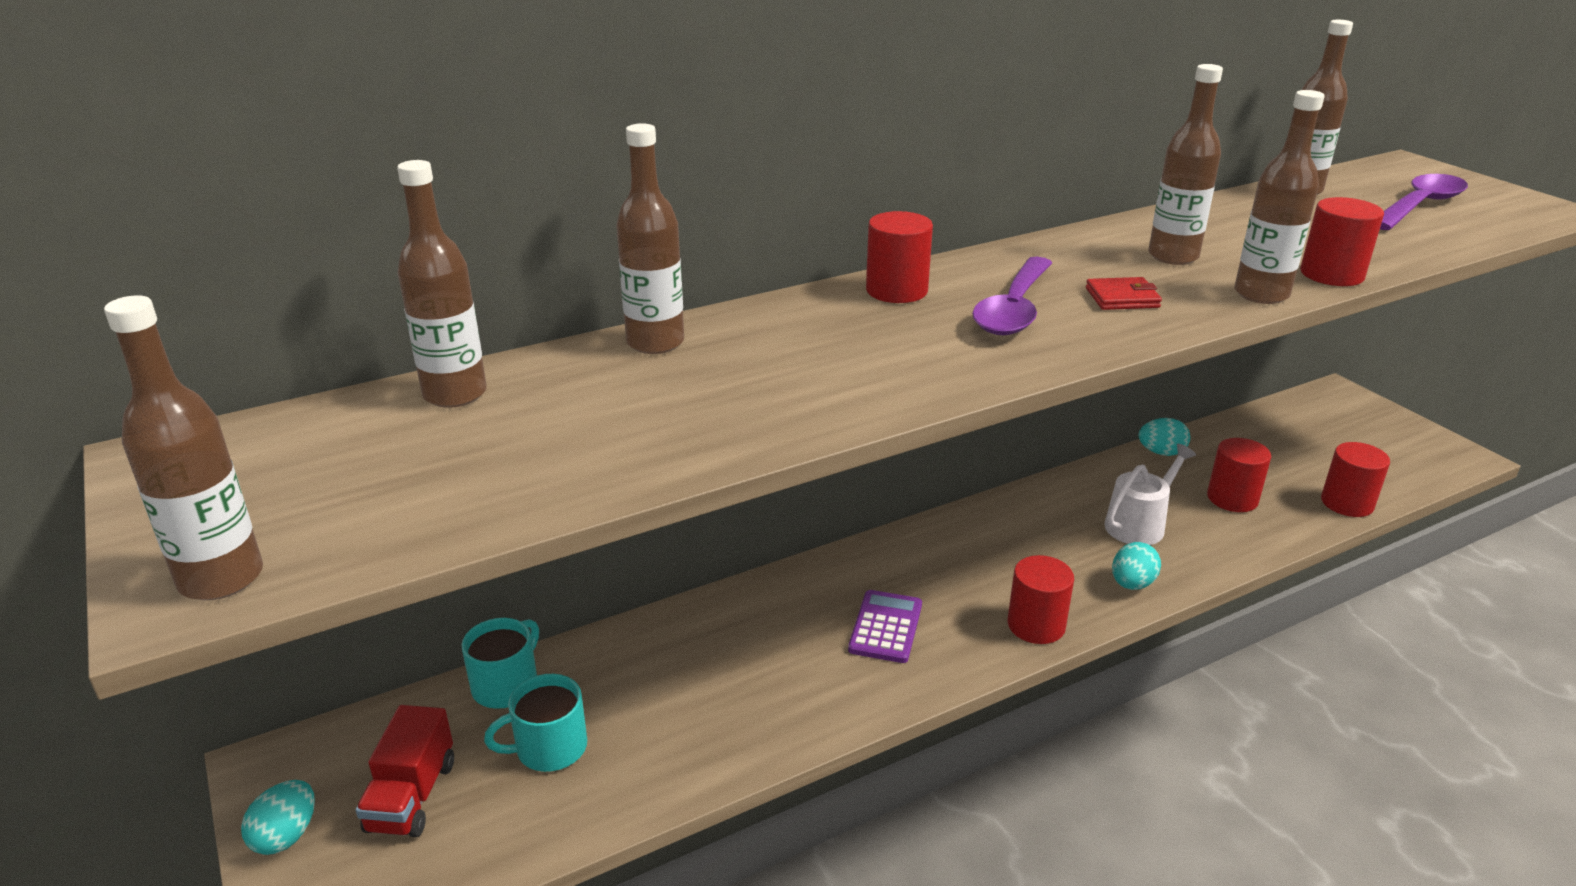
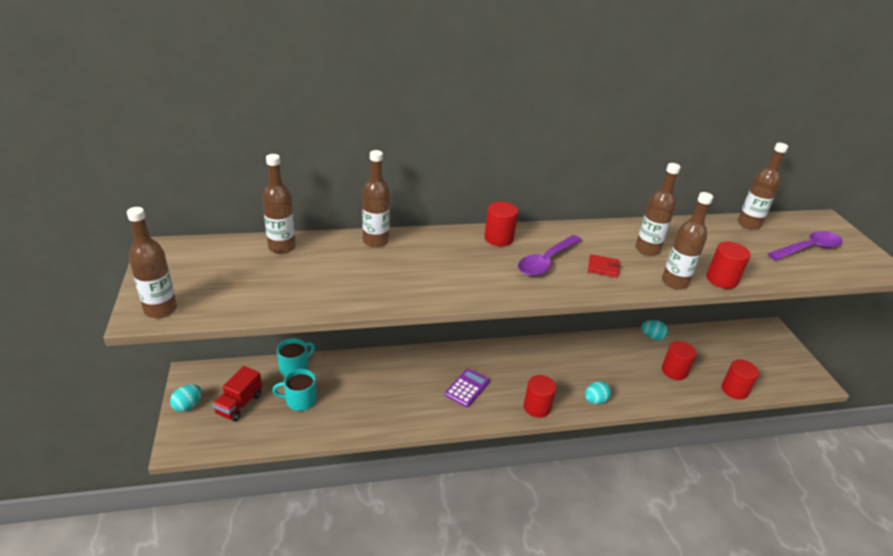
camera: 15 degrees right, 5 degrees up
white watering can [1105,444,1196,545] -> none

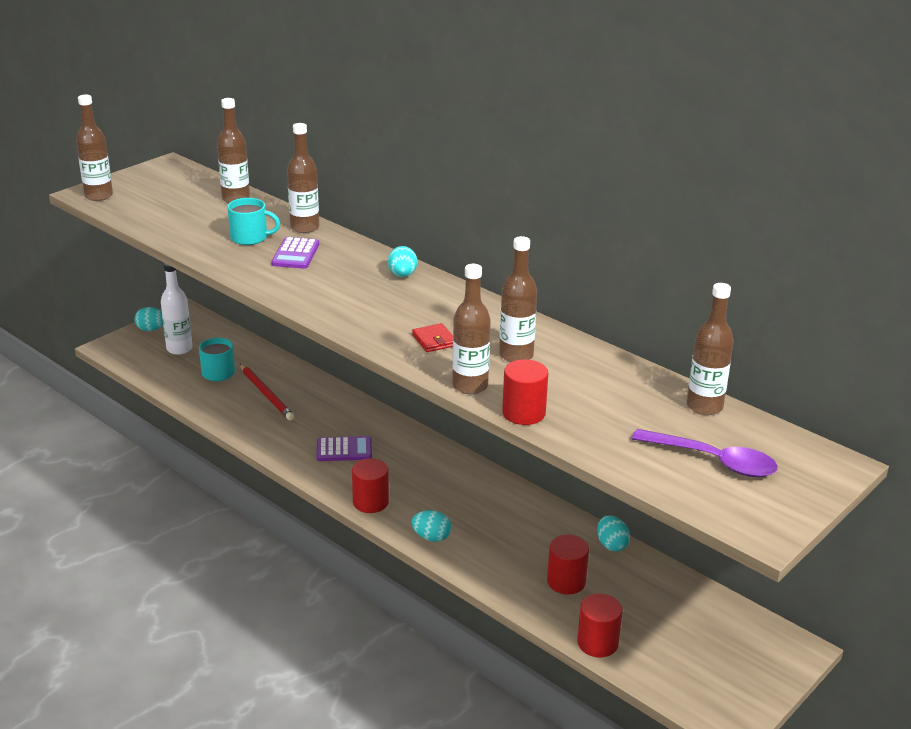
camera: 55 degrees right, 5 degrees down
red truck [212,366,262,422] -> white bottle [161,263,192,355]
turquoise mug [277,338,315,376] -> turquoise mug moved to [227,198,280,245]
red cylinder [484,201,518,246] -> turquoise egg [388,246,417,277]
purple spoon [518,235,582,276] -> none
none -> red pencil [240,364,295,420]
none -> purple calculator [271,237,319,269]

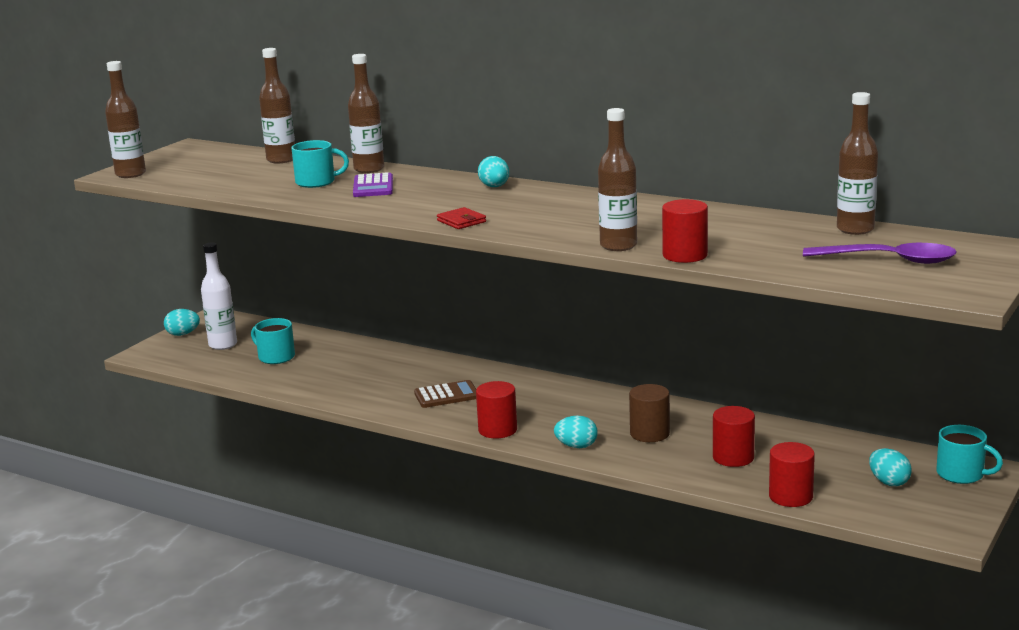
camera: 10 degrees left, 10 degrees down
red pencil [240,364,295,420] -> none
purple calculator [317,436,372,461] -> brown calculator [414,380,476,408]
red wallet [412,323,453,352] -> red wallet moved to [437,207,486,229]
brown bottle [499,236,537,362] -> none
turquoise egg [597,515,630,551] -> turquoise egg moved to [869,448,912,486]
none -> brown cylinder [629,384,670,442]
none -> turquoise mug [936,425,1003,484]

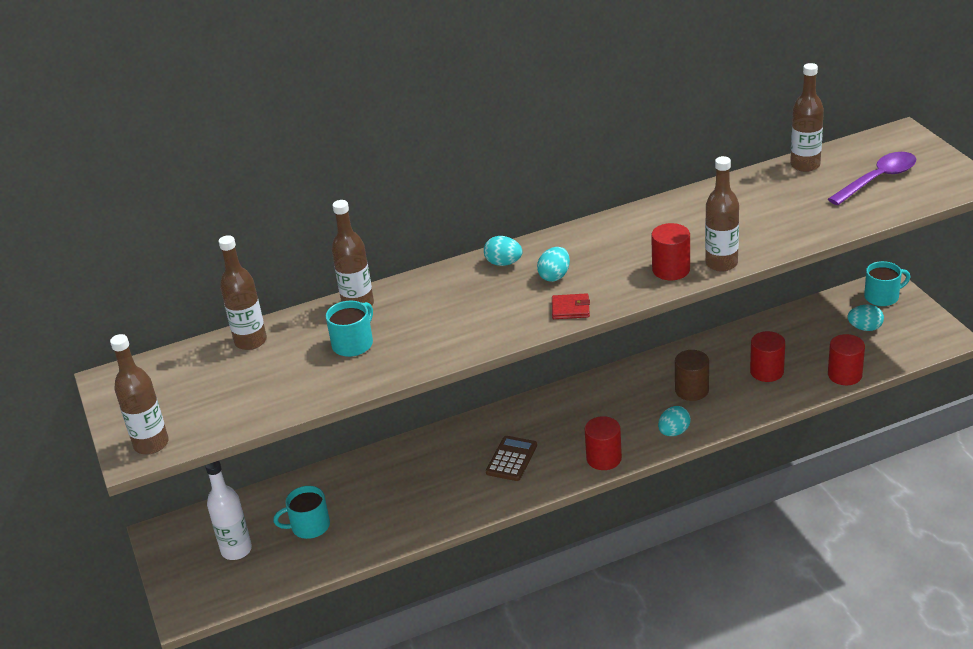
camera: 50 degrees left, 15 degrees up
turquoise egg [164,309,200,336] -> turquoise egg moved to [537,247,570,282]
purple calculator [353,172,393,197] -> none
red cylinder [662,199,708,263] -> red cylinder moved to [651,223,690,280]

